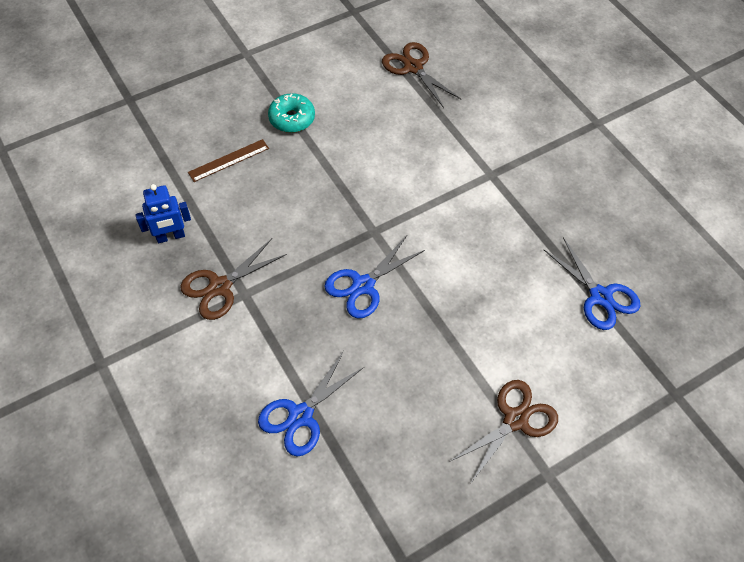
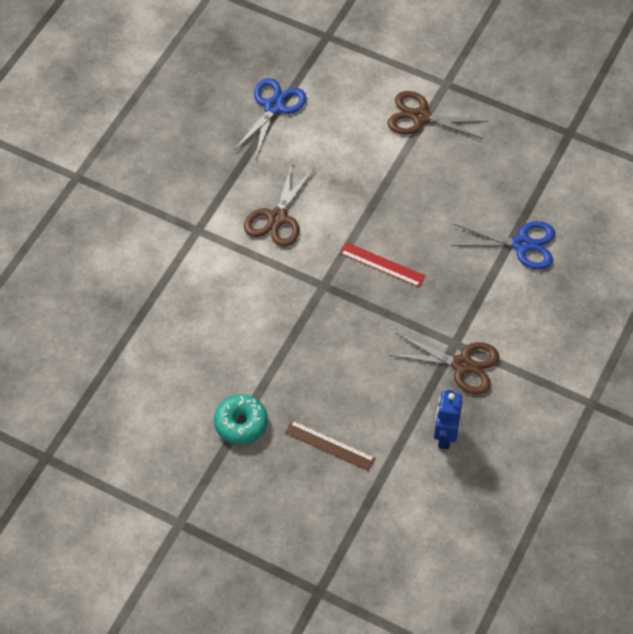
camera: 120 degrees left, 0 degrees up
blue robot [135,184,191,243] -> blue robot turned 120 degrees counterclockwise [434,390,462,449]
blue scissors [324,236,425,318] -> red ruler [340,242,425,287]
brown scissors [382,42,461,108] -> brown scissors moved to [244,161,315,247]

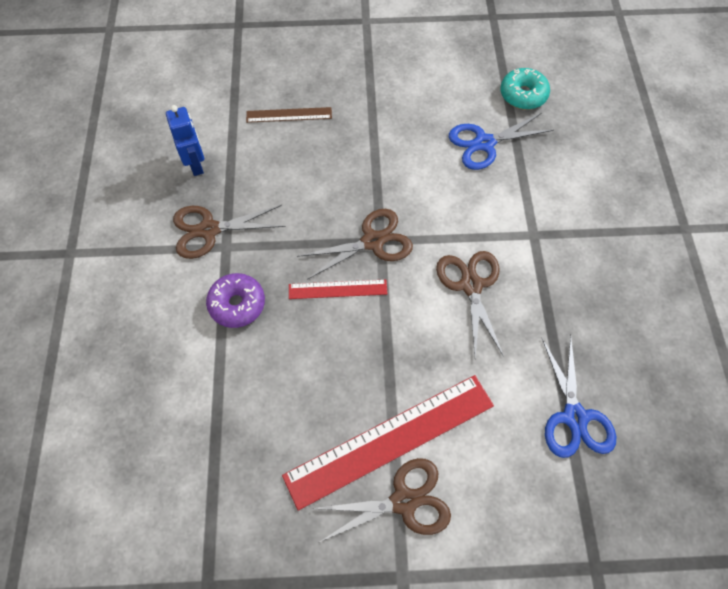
camera: 150 degrees right, 5 degrees up
turquoise donut [214,394,268,445] -> turquoise donut moved to [501,68,550,110]
blue scissors [451,221,555,270] -> blue scissors moved to [449,113,553,170]
none -> purple donut [206,273,265,328]
none -> red ruler [282,375,494,510]
none -> brown scissors [297,209,413,280]

